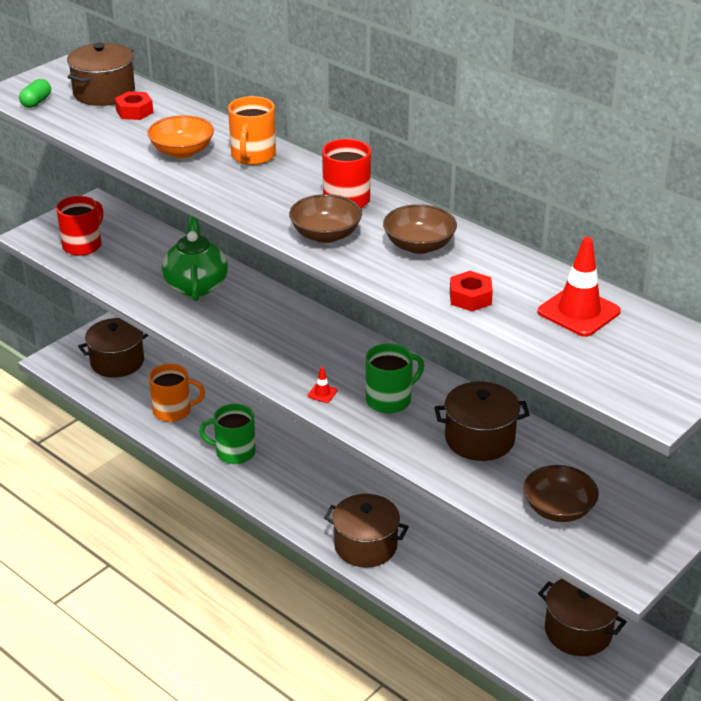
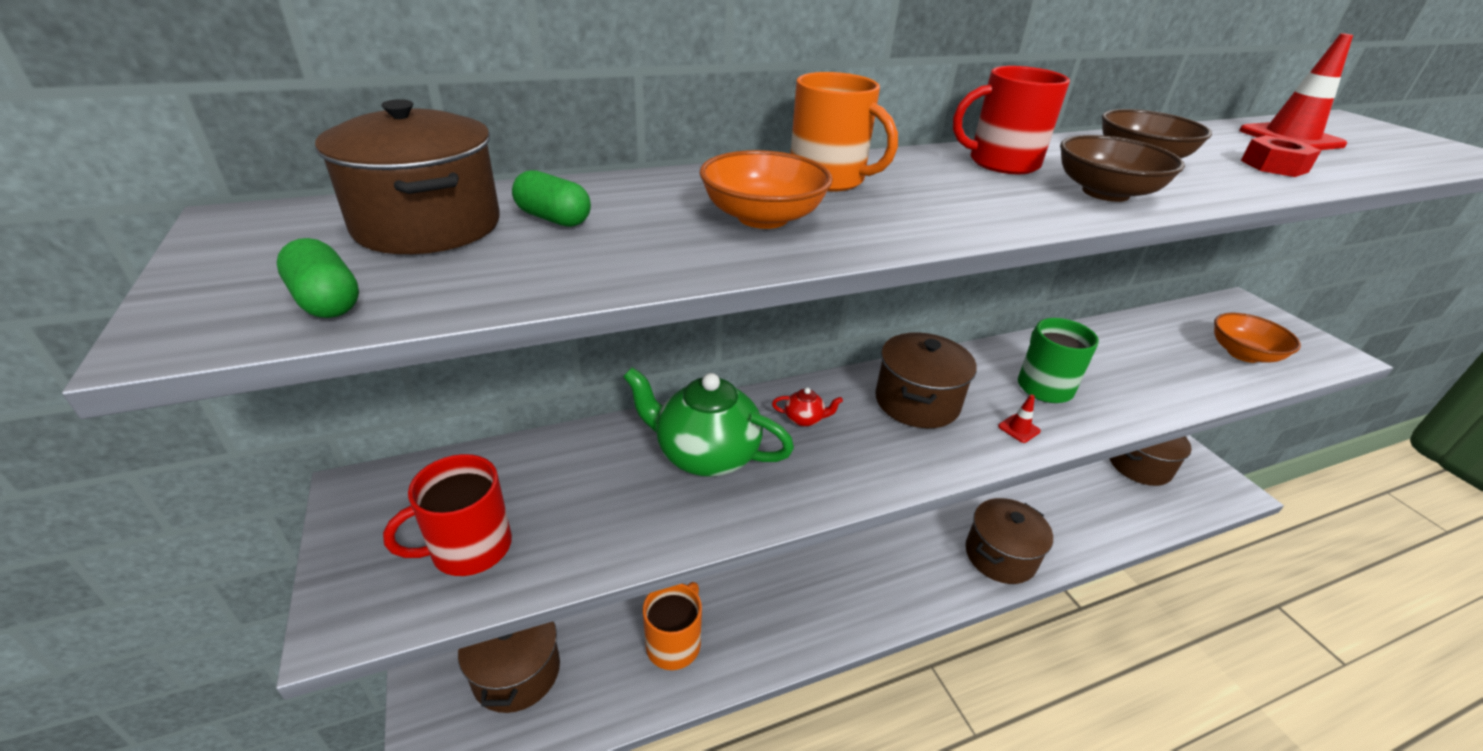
camera: 65 degrees left, 0 degrees up
red mug [56,196,103,256] -> red mug turned 90 degrees counterclockwise [383,454,512,576]
red nut [115,91,153,120] -> green capsule [512,170,591,227]
green mug [199,404,256,464] -> none
brown pot [434,382,530,461] -> brown pot moved to [875,332,977,428]
brown bowl [524,465,599,522] -> orange bowl [1214,313,1301,363]
none -> red teapot [772,388,843,427]

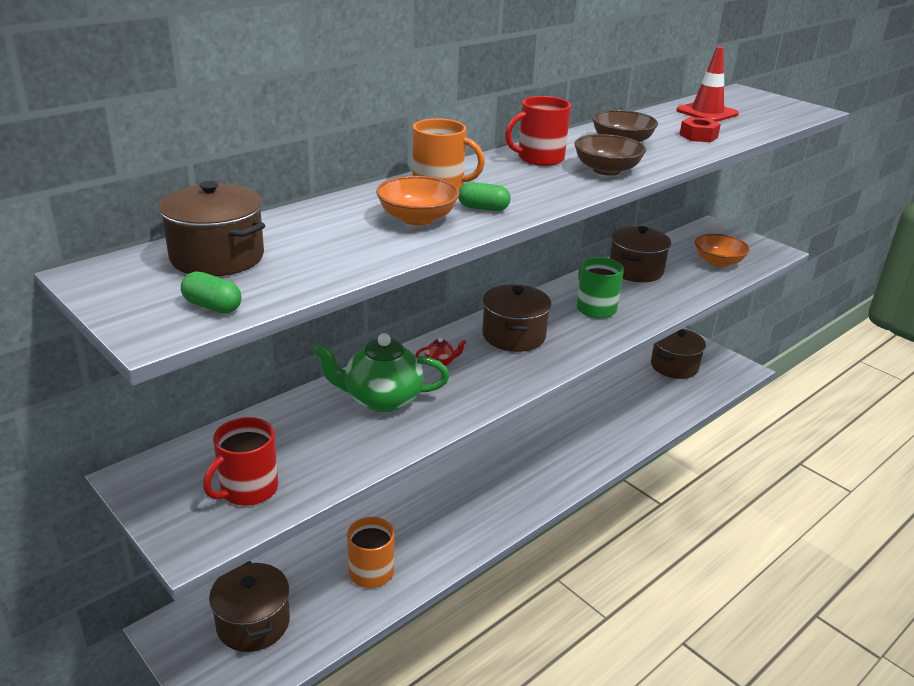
camera: 20 degrees left, 5 degrees down
green capsule [512,170,591,227] -> green capsule moved to [458,182,510,211]
brown pot [965,498,1053,584] -> brown pot moved to [610,226,671,282]
red traffic cone [998,395,1041,443] -> none

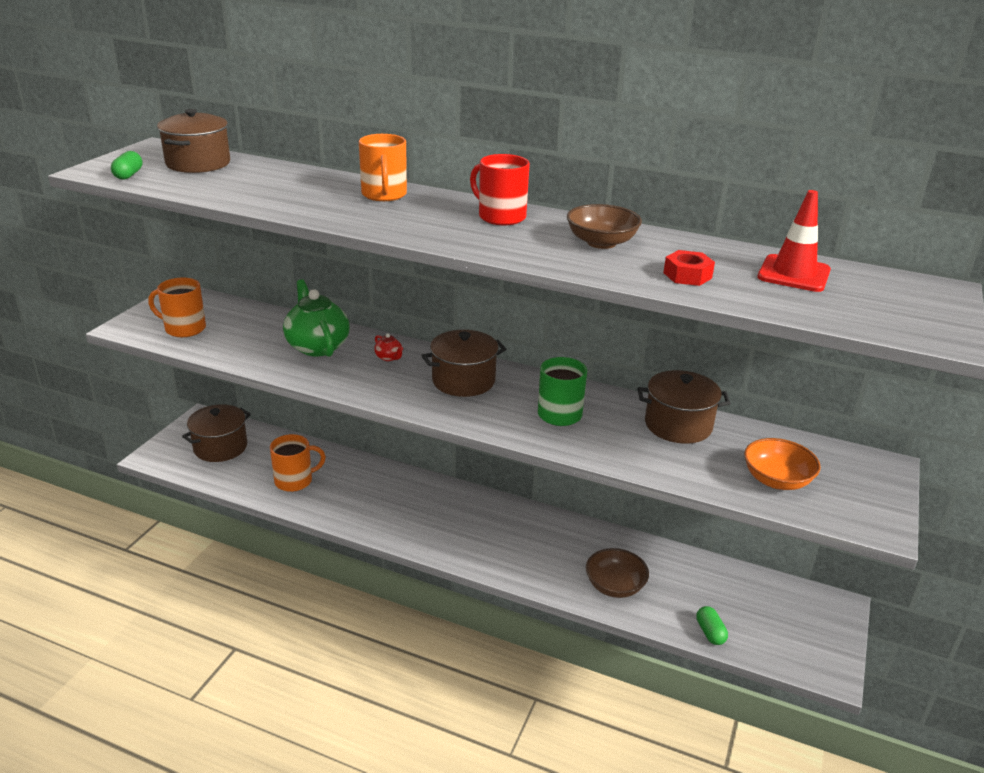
camera: 65 degrees right, 0 degrees up
red mug [203,417,278,506] -> orange mug [148,278,206,337]
orange bowl [376,176,459,226] -> none
green capsule [458,182,510,211] -> green capsule moved to [696,606,728,645]
brown bowl [574,134,646,176] -> brown bowl moved to [586,548,649,598]
brown pot [651,328,706,379] -> none

